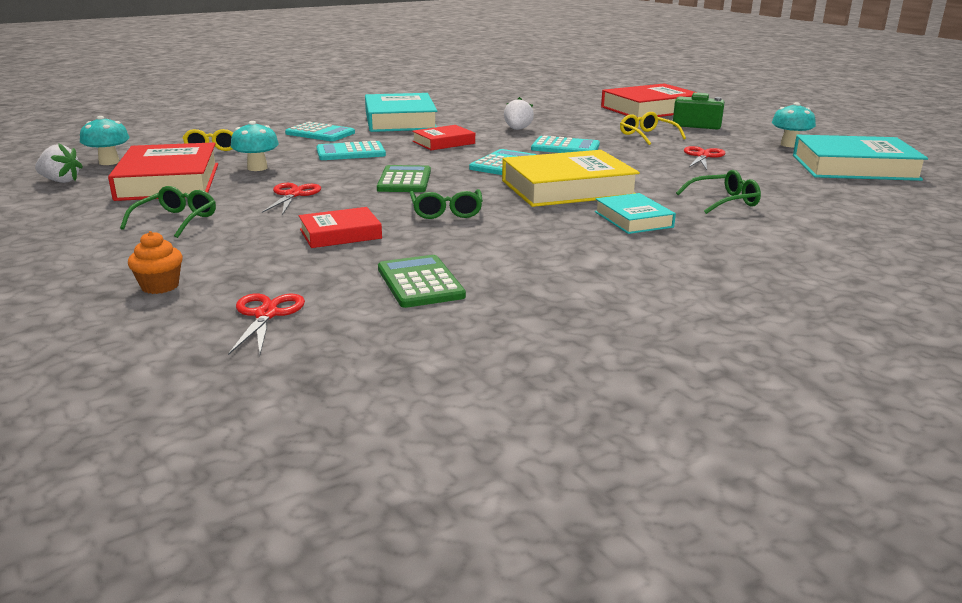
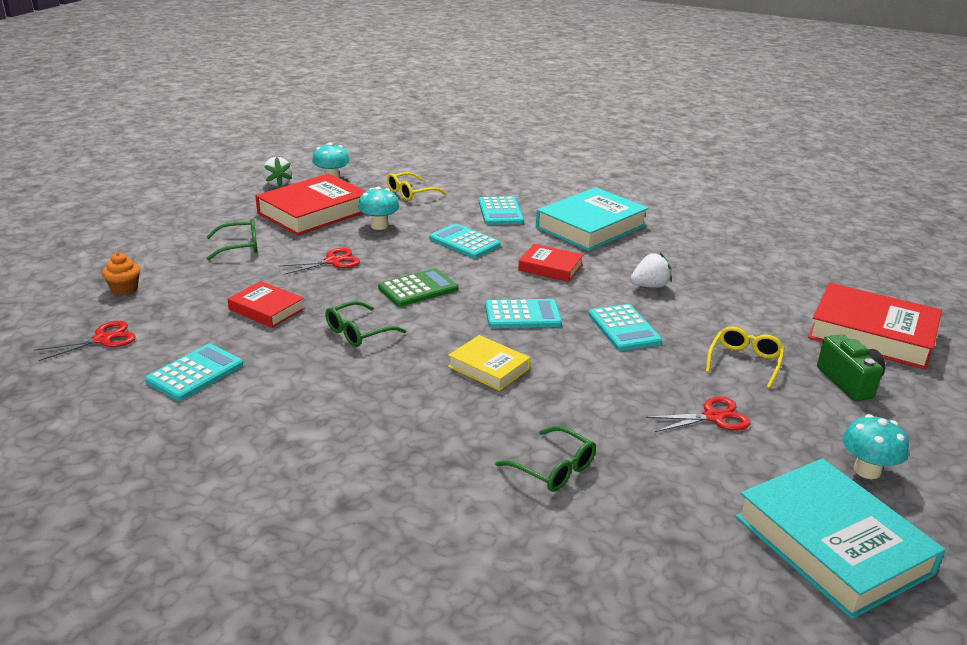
camera: 55 degrees right, 5 degrees up
green calculator [378,255,466,308] -> turquoise calculator [145,344,243,401]
yellow book [502,150,640,207] -> yellow book [448,335,530,391], size x0.55
turquoise book [595,193,676,234] -> none

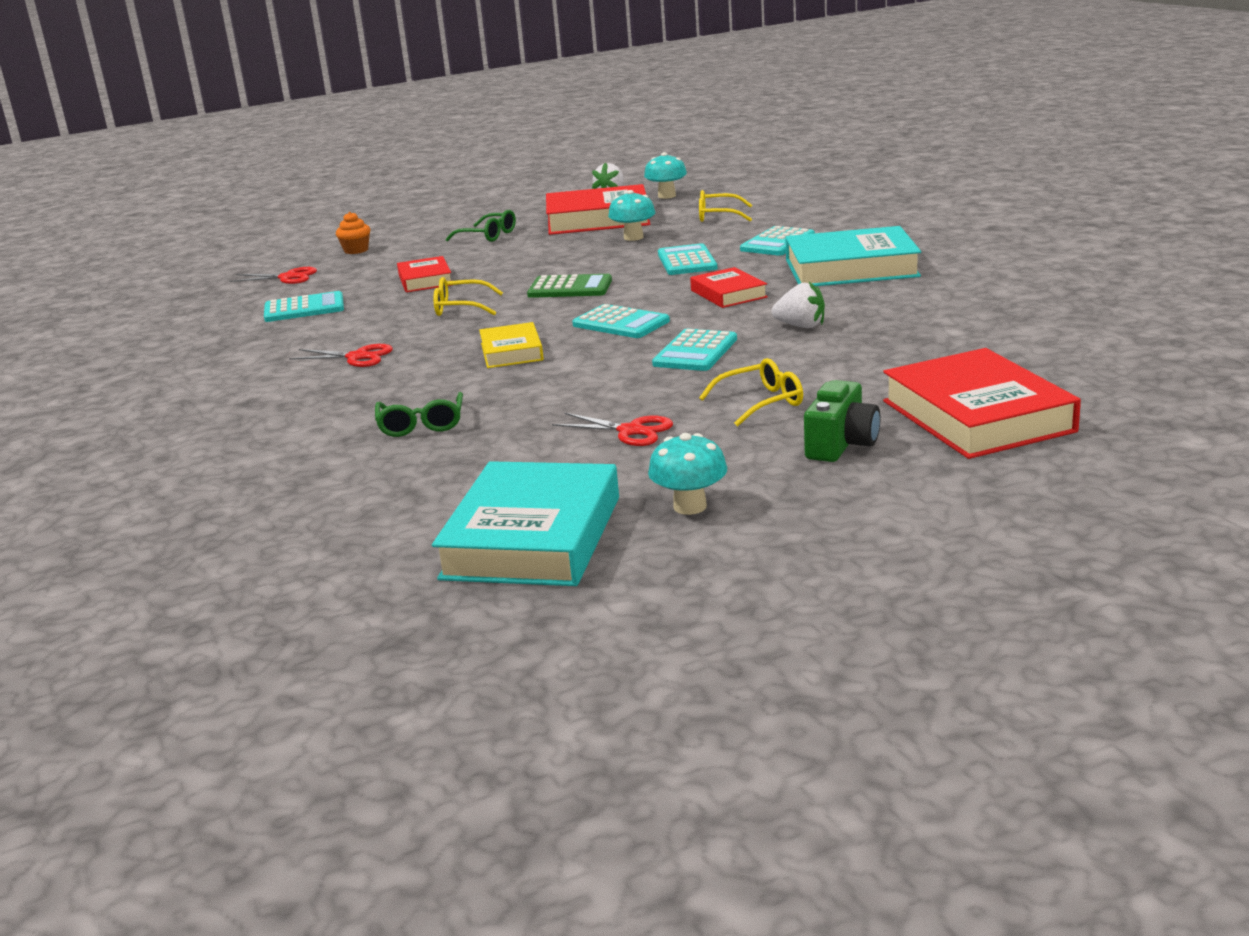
camera: 45 degrees right, 5 degrees down
red scissors [278,248,360,275] -> red scissors moved to [289,344,393,367]
green glasses [325,301,406,347] -> yellow glasses [433,277,503,316]

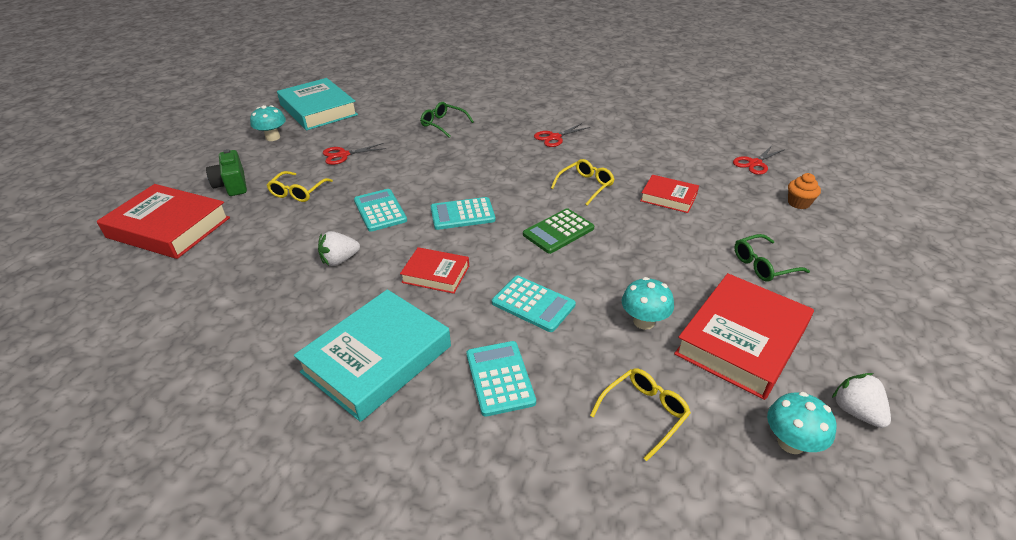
camera: 130 degrees right, 15 degrees up
turquoise calculator [264,291,344,322] -> none
yellow book [479,322,544,368] -> none

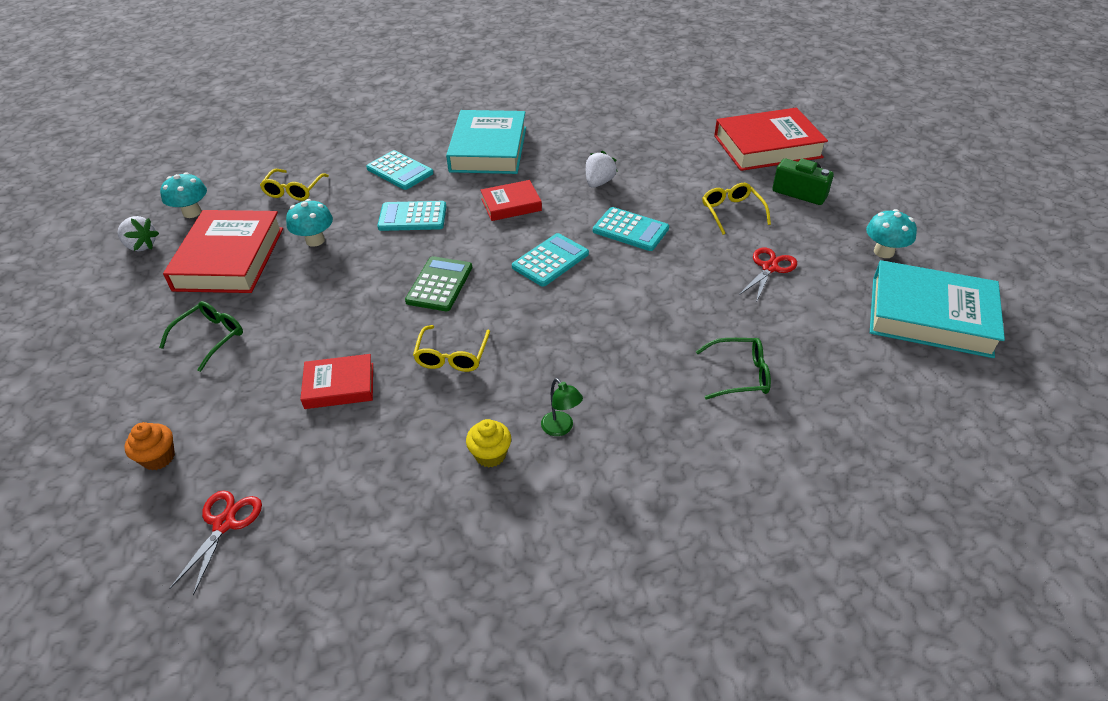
camera: 145 degrees right, 5 degrees up
red scissors [534,123,590,147] -> green lamp [541,378,583,436]
none -> yellow cupcake [466,419,511,468]

